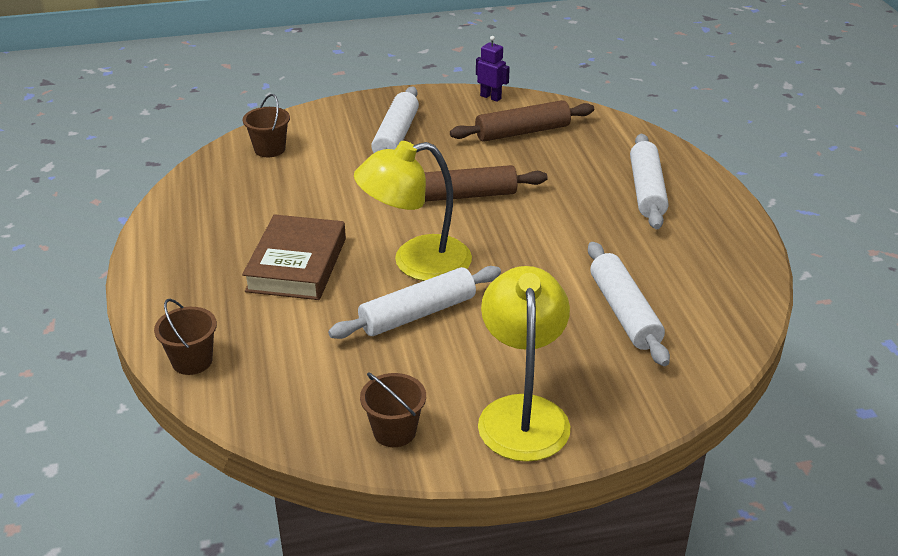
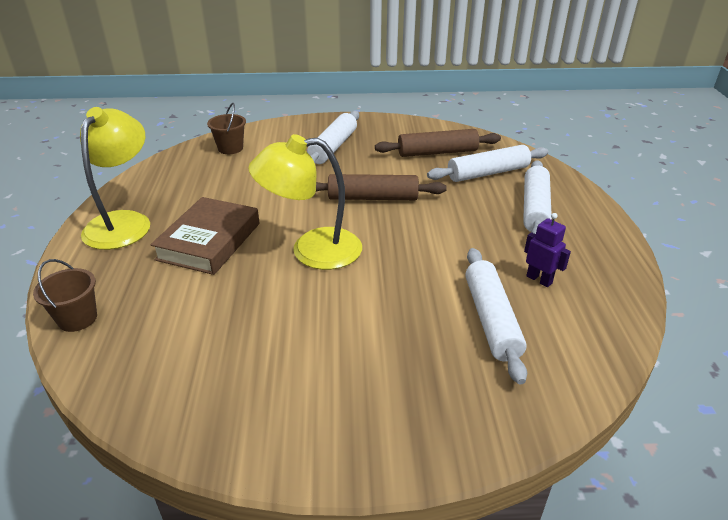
camera: 10 degrees right, 0 degrees up
white rolling pin [328,266,501,339] -> white rolling pin moved to [427,145,549,182]
brown bucket [360,372,426,447] -> none
purple robot [476,36,510,102] -> purple robot moved to [524,213,571,287]
yellow lamp [478,266,570,462] -> yellow lamp moved to [80,107,150,250]

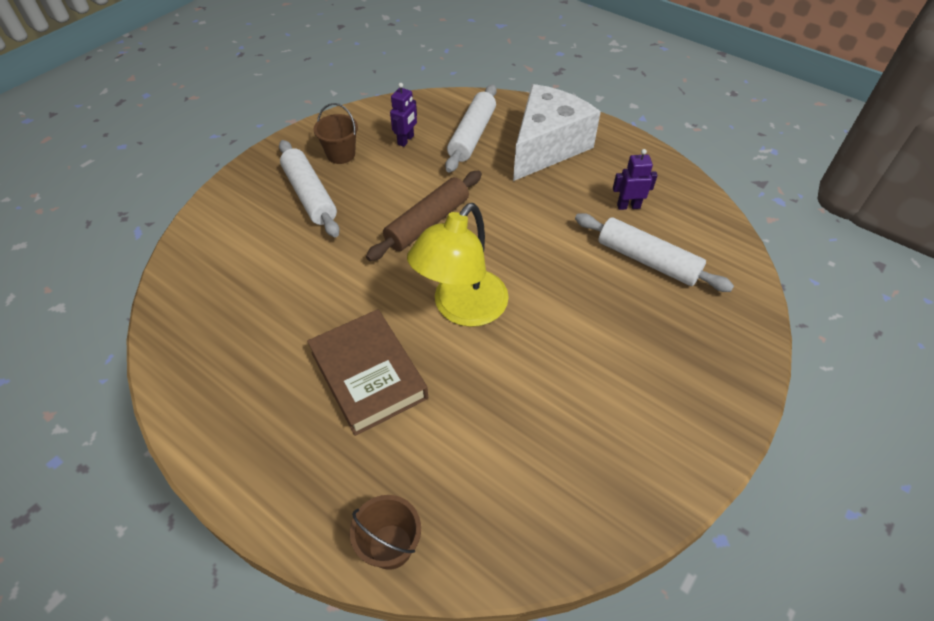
camera: 50 degrees left, 15 degrees up
yellow lamp [80,107,150,250] -> none
brown bucket [207,103,246,154] -> brown bucket moved to [314,103,358,164]
brown rolling pin [375,129,501,157] -> purple robot [390,83,417,147]
white rolling pin [523,160,552,234] -> white cheese [513,84,601,181]

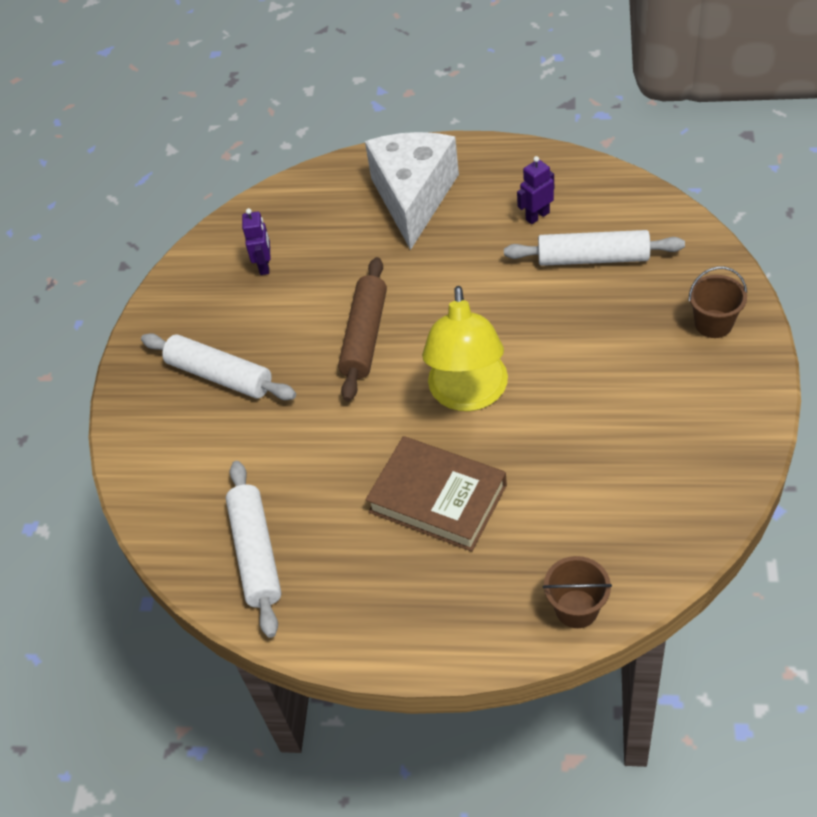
camera: 25 degrees left, 0 degrees up
brown bucket [314,103,358,164] -> brown bucket moved to [688,267,747,338]
white rolling pin [445,84,497,173] -> white rolling pin moved to [226,461,282,638]

